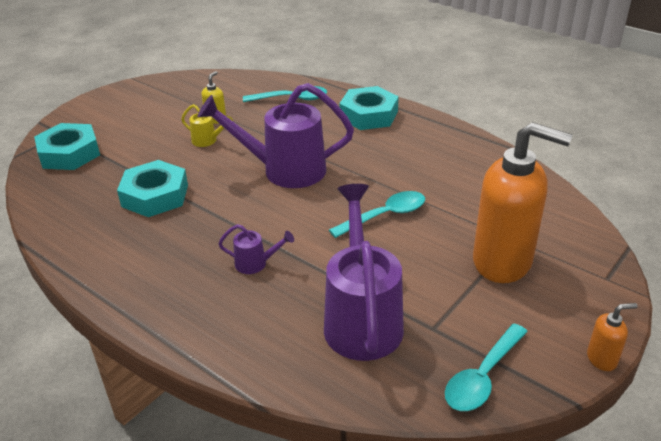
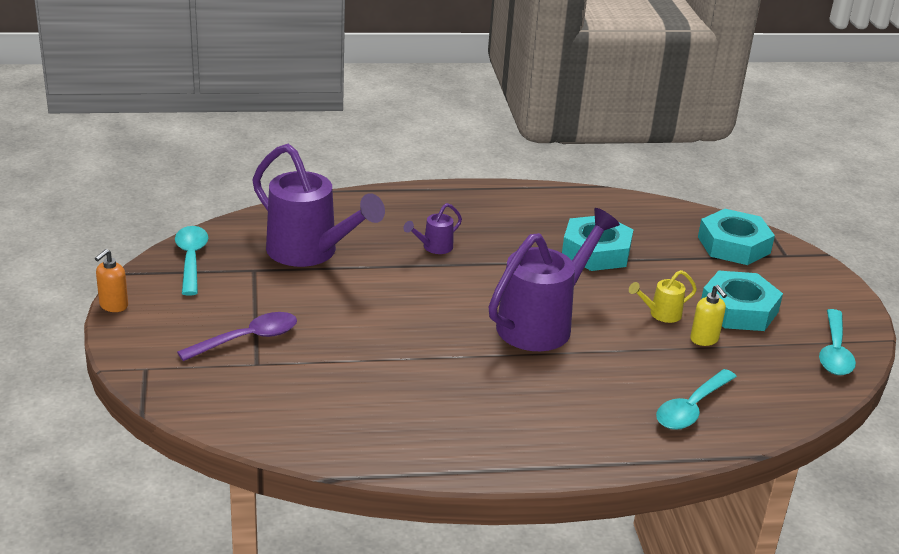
camera: 130 degrees right, 5 degrees down
turquoise spoon [329,191,425,238] -> turquoise spoon moved to [819,309,856,375]
turquoise nut [339,86,399,130] -> turquoise nut moved to [701,271,783,331]
orange soap dispenser [473,122,573,283] -> purple spoon [177,312,297,361]

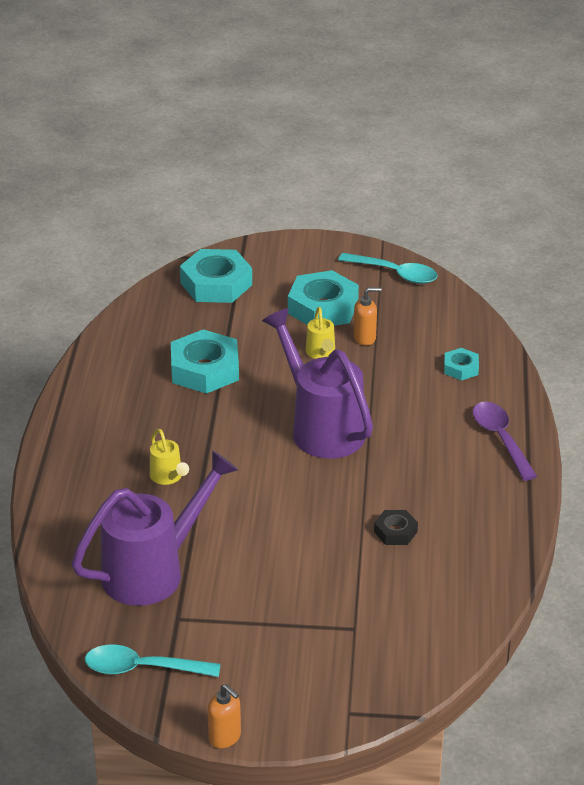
camera: 75 degrees left, 5 degrees up
purple spoon [177,312,297,361] -> purple spoon moved to [472,402,537,481]
purple watering can [403,203,462,254] -> yellow watering can [150,429,189,485]
turquoise spoon [656,369,737,430] -> turquoise nut [444,348,479,381]
yellow soap dispenser [690,285,727,346] -> orange soap dispenser [353,287,382,345]
none -> black nut [374,510,418,545]

